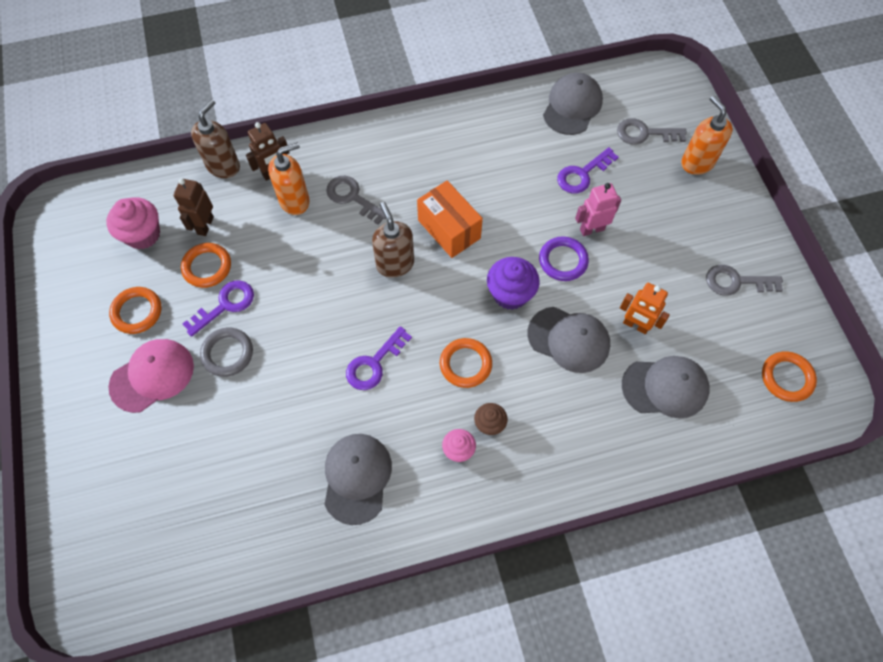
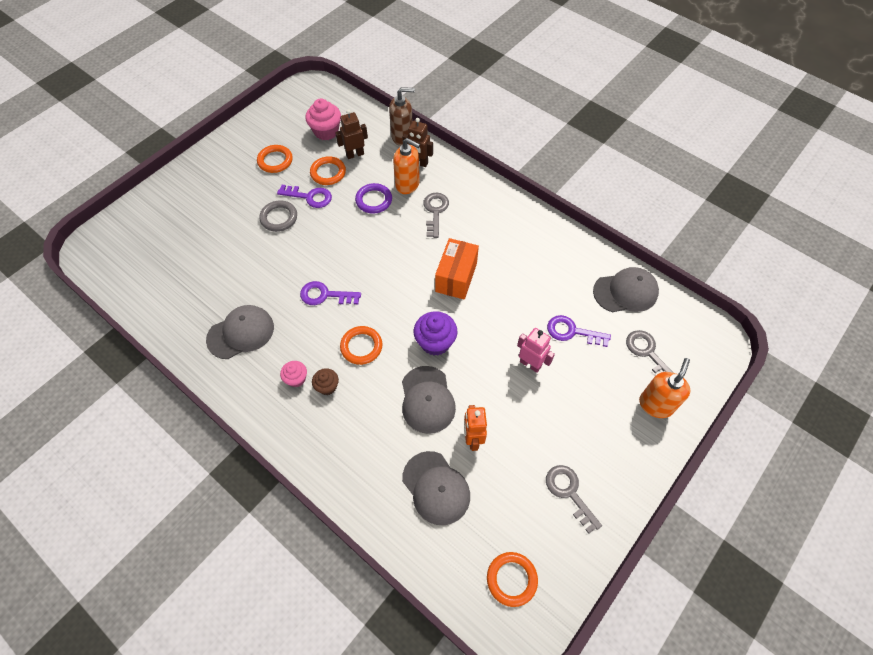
camera: 55 degrees right, 5 degrees down
pink cap [108,339,194,413] -> none
brown soap dispenser [372,202,414,278] -> none
purple ring [539,237,589,281] -> purple ring moved to [355,183,392,214]

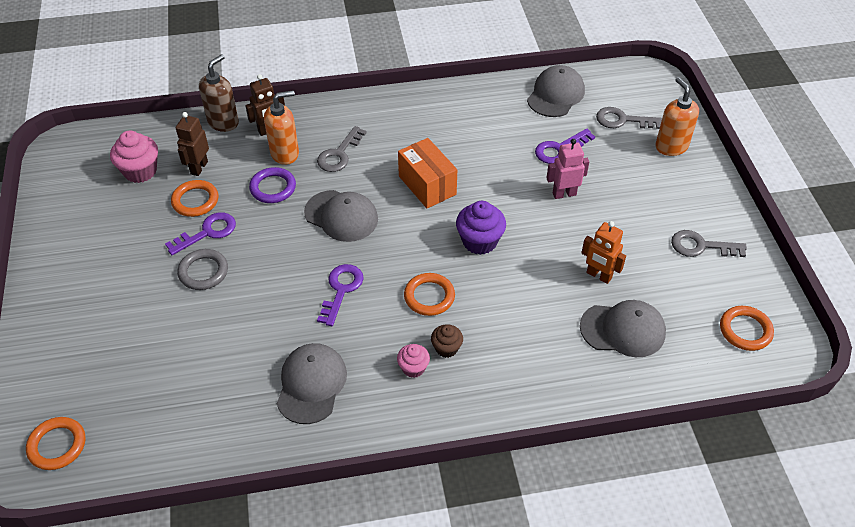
camera: 50 degrees left, 10 degrees down
orange ring [257,145,293,173] -> orange ring moved to [26,417,85,470]
purple key [300,281,361,305] -> purple key turned 150 degrees clockwise [317,264,364,326]
grey cap [402,366,456,434] -> grey cap moved to [304,190,378,242]
grey key [423,193,449,238] -> grey key turned 105 degrees counterclockwise [317,126,367,172]

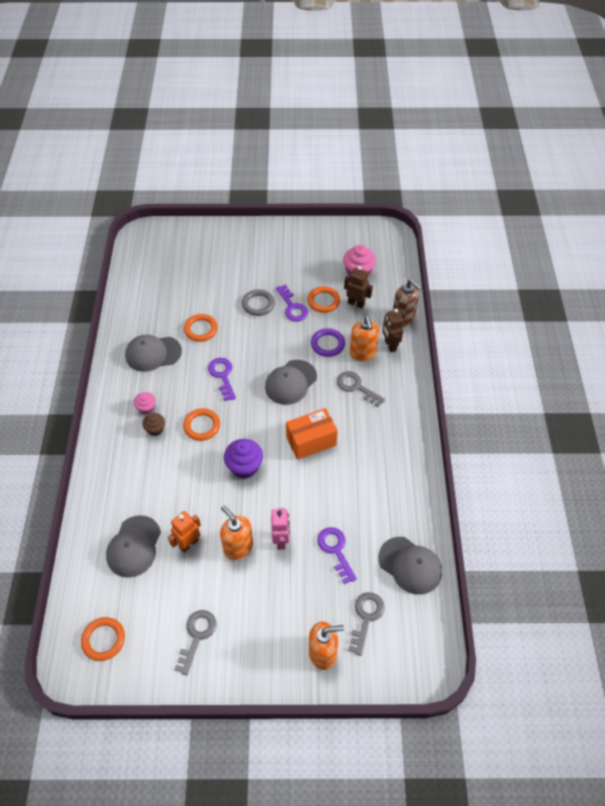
camera: 100 degrees right, 5 degrees up
orange ring [26,417,85,470] -> orange ring moved to [184,314,218,342]
grey cap [277,343,347,424] -> grey cap turned 150 degrees clockwise [125,335,182,372]
purple key [317,264,364,326] -> purple key turned 135 degrees counterclockwise [208,358,236,401]
none -> orange soap dispenser [220,505,253,560]

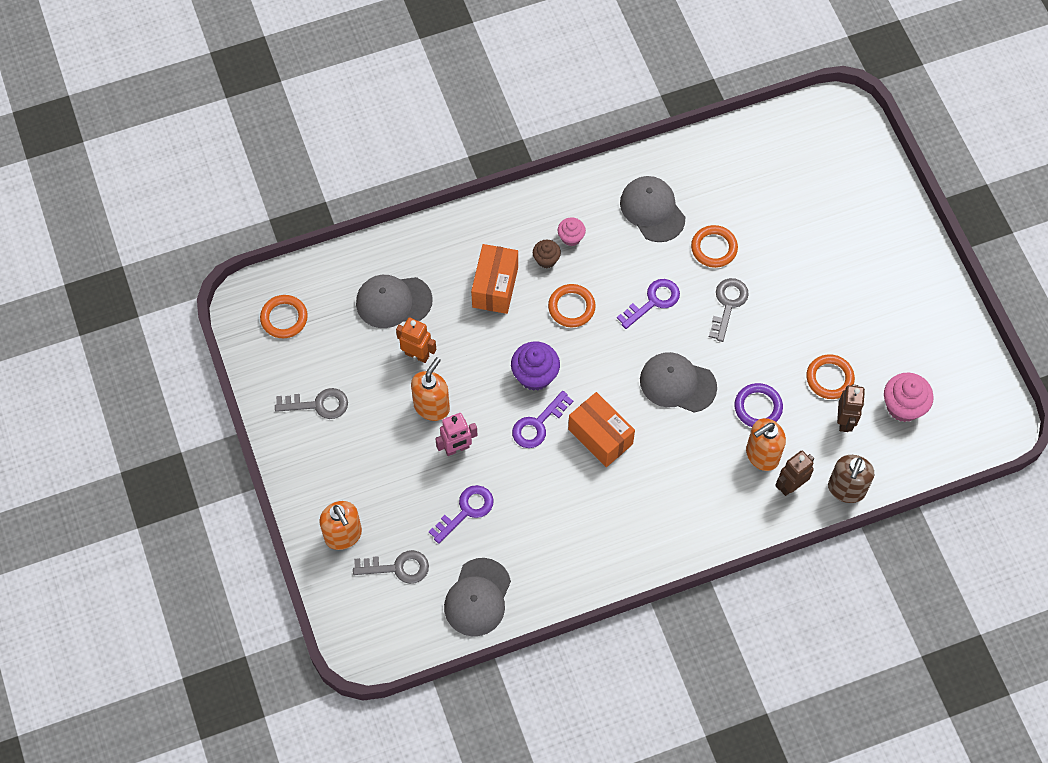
camera: 70 degrees right, 10 degrees up
grey ring [242,289,275,316] -> none
purple key [276,284,308,322] -> purple key moved to [512,391,573,448]
grey key [337,371,385,407] -> grey key moved to [709,278,749,342]
none -> orange box [471,244,518,314]

